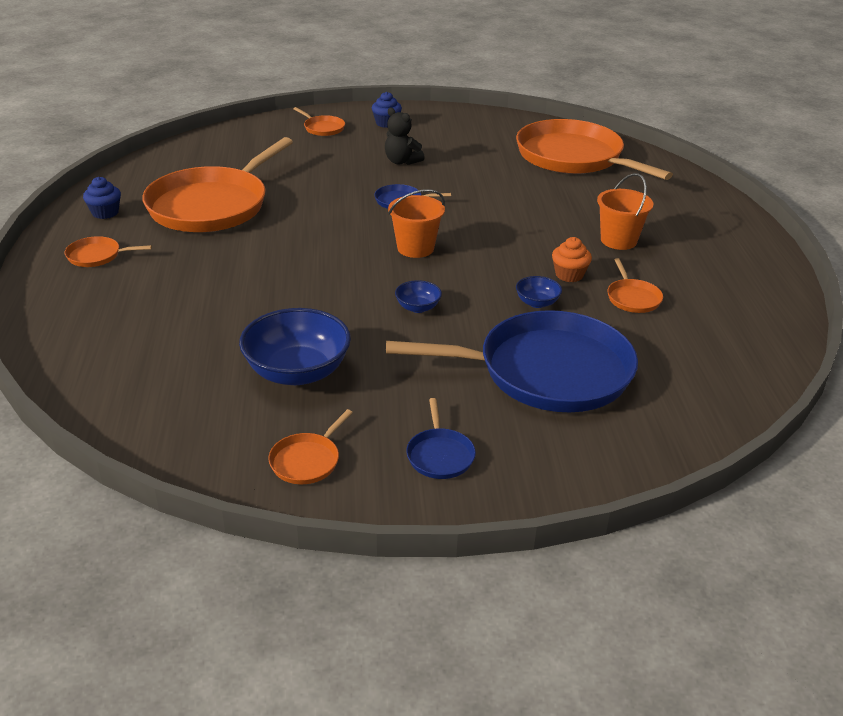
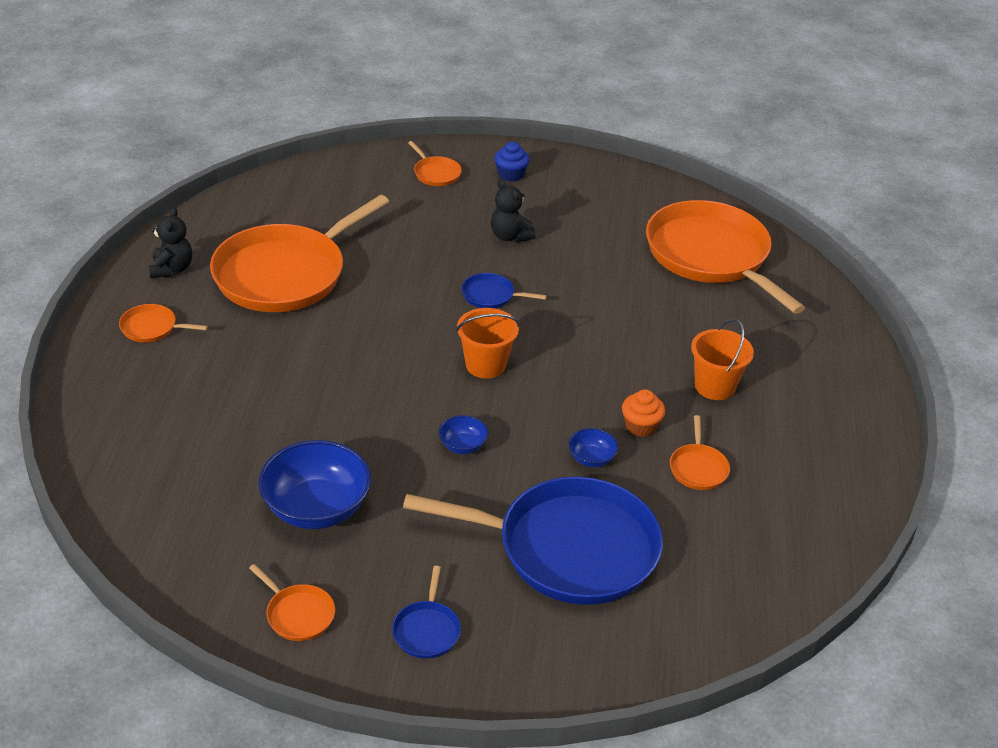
camera: 10 degrees right, 5 degrees up
blue cupcake [83,177,121,219] -> black teddy bear [149,207,192,278]
orange pan [268,409,353,484] -> orange pan turned 90 degrees counterclockwise [249,564,335,641]

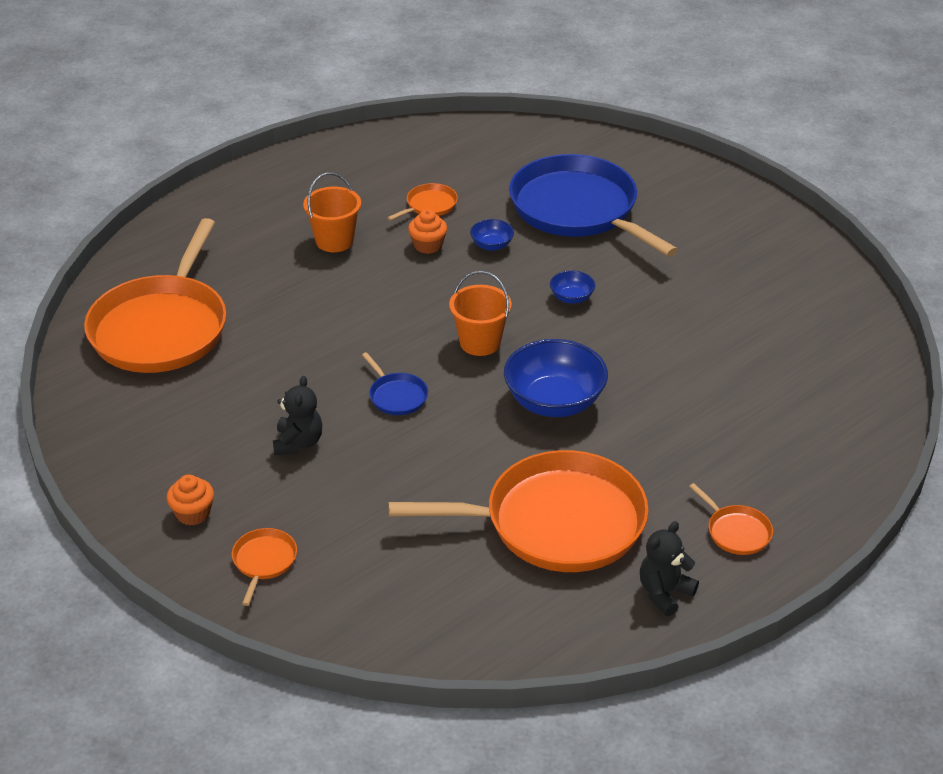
camera: 135 degrees left, 0 degrees up
orange pan [249,564,335,641] -> none
blue bowl [258,440,371,529] -> blue bowl moved to [504,339,608,417]
blue pan [392,566,461,659] -> none
blue cupcake [494,141,529,182] -> orange cupcake [167,475,214,525]

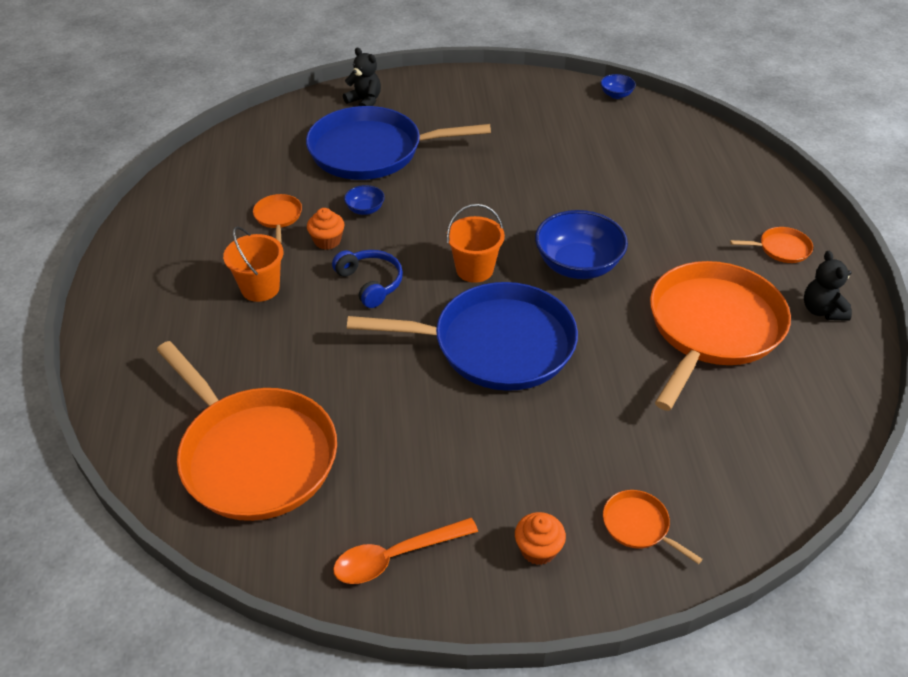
camera: 55 degrees left, 5 degrees up
black teddy bear [273,376,322,455] -> black teddy bear moved to [343,48,381,106]
blue pan [362,352,428,415] -> blue pan [347,282,578,391], size x2.49
blue bowl [550,270,595,304] -> blue bowl moved to [601,74,636,99]
none -> blue headphones [332,250,403,308]
none -> orange spoon [333,518,478,584]

